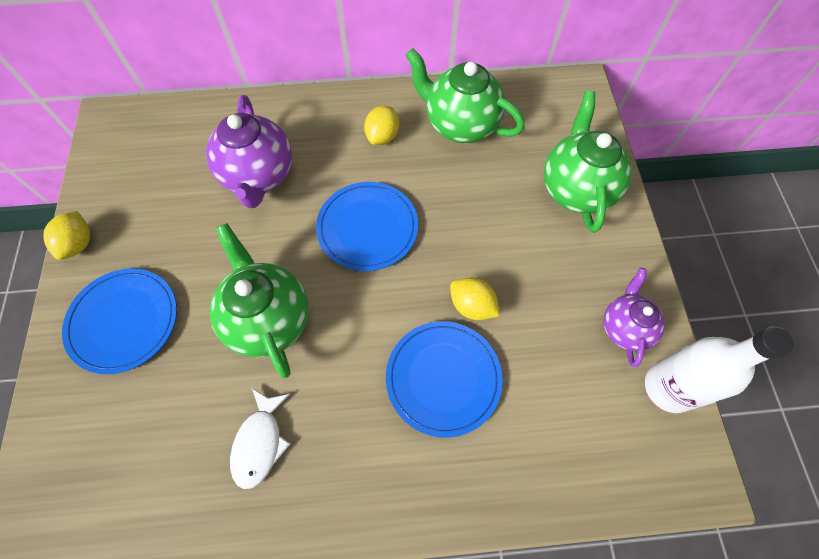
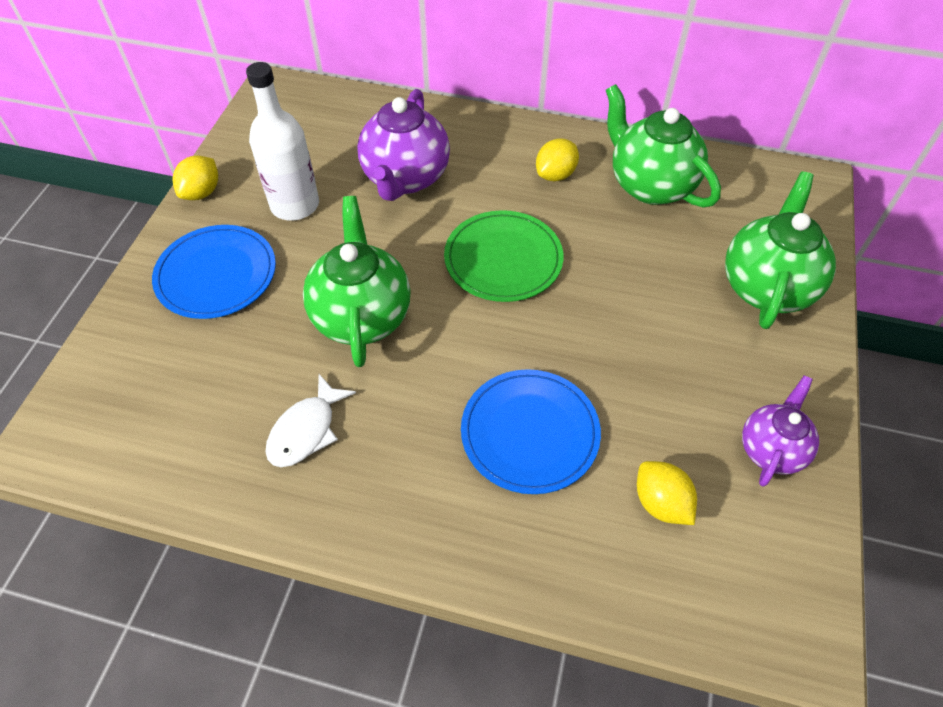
camera: 20 degrees right, 10 degrees down
blue plate [316,182,418,271] -> green plate [444,210,564,302]
yellow lemon [450,278,500,320] -> yellow lemon moved to [637,461,697,525]
white bottle [645,326,793,413] -> white bottle moved to [246,62,319,221]

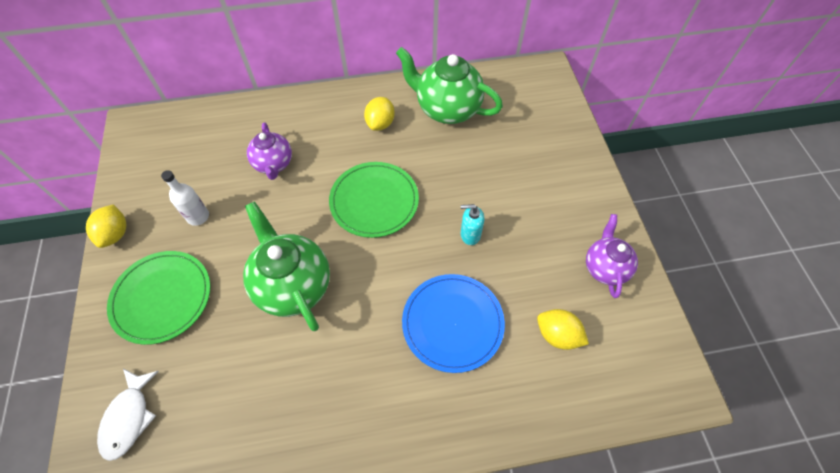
camera: 25 degrees left, 5 degrees up
blue plate [152,225,276,319] -> green plate [107,251,210,345]
white bottle [246,62,319,221] -> white bottle [161,170,209,226], size x0.57
white fish [265,374,356,467] -> white fish moved to [97,369,159,461]
purple teapot [357,89,450,201] -> purple teapot [247,122,292,180], size x0.61
green teapot [725,172,836,329] -> none
none -> turquoise soap dispenser [460,204,484,245]

